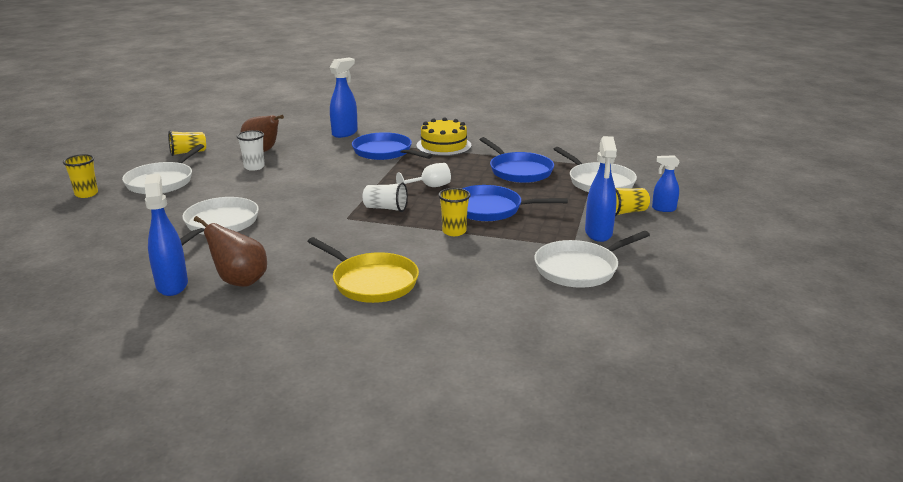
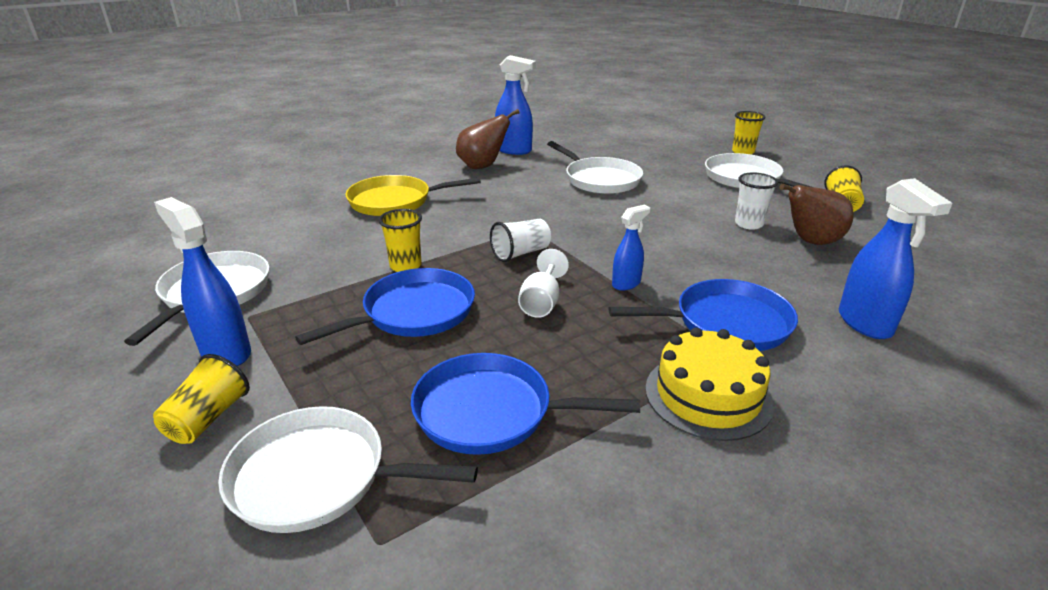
camera: 130 degrees right, 5 degrees up
blue spray bottle [652,155,679,212] -> blue spray bottle moved to [612,205,650,291]

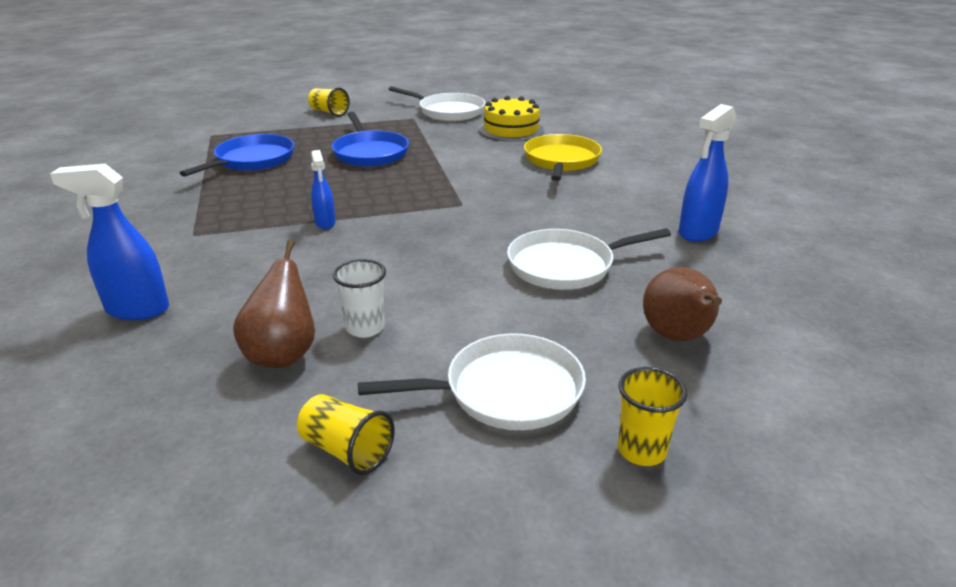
camera: 110 degrees right, 0 degrees up
blue spray bottle [154,197,251,366] -> none
white pan [218,406,478,533] -> none
yellow cup [379,209,422,272] -> none
brown pear [456,109,520,169] -> brown pear moved to [643,267,722,341]
white cup [490,219,551,262] -> none
white goblet [518,249,569,318] -> none
blue pan [609,279,798,351] -> none
yellow cake [645,327,774,441] -> yellow cake moved to [478,96,544,142]

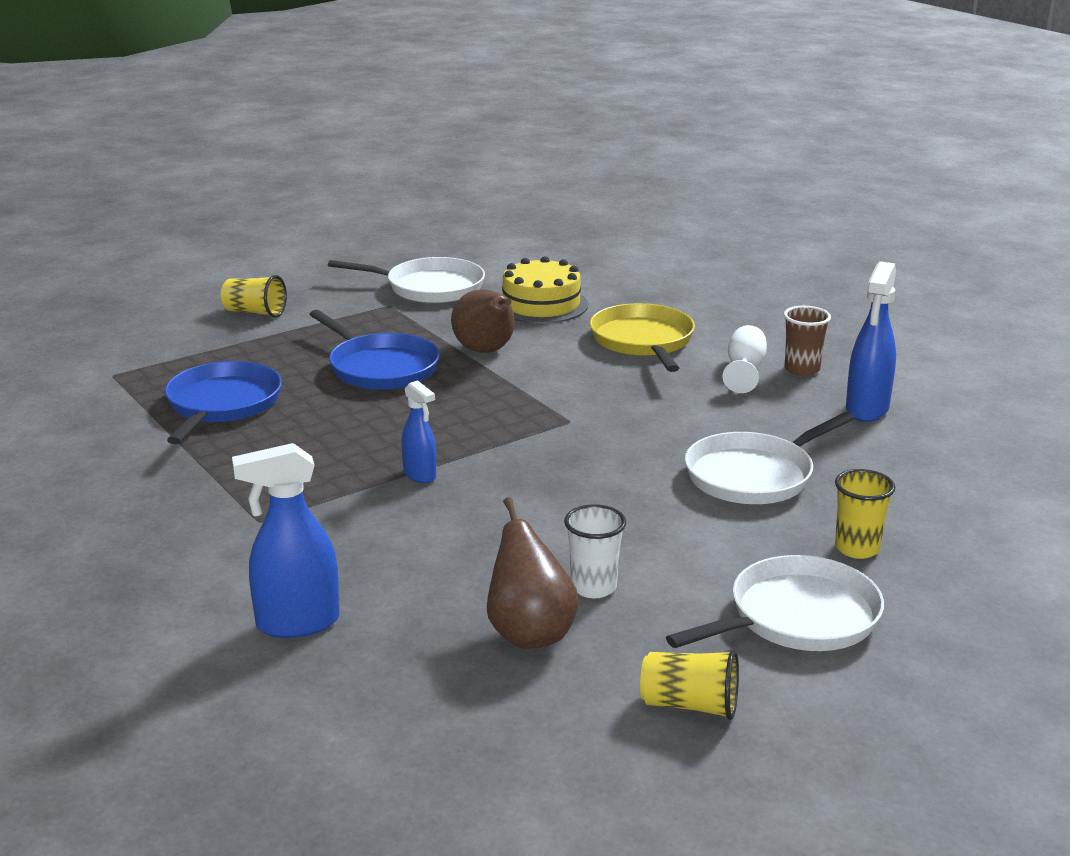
camera: 20 degrees left, 5 degrees down
yellow cup [618,367,687,466] -> yellow cup moved to [835,469,896,559]
brown pear [643,267,722,341] -> brown pear moved to [451,289,515,353]
none -> white goblet [723,325,767,393]
none -> brown cup [784,306,831,376]

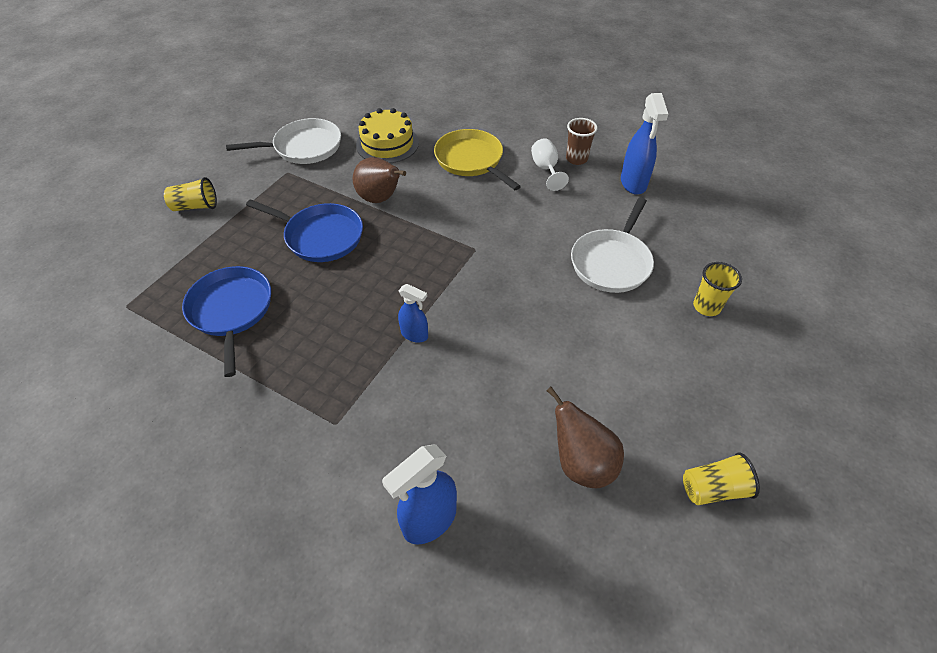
camera: 25 degrees left, 25 degrees up
white cup [564,504,626,598] -> none
white pan [666,555,884,651] -> none

